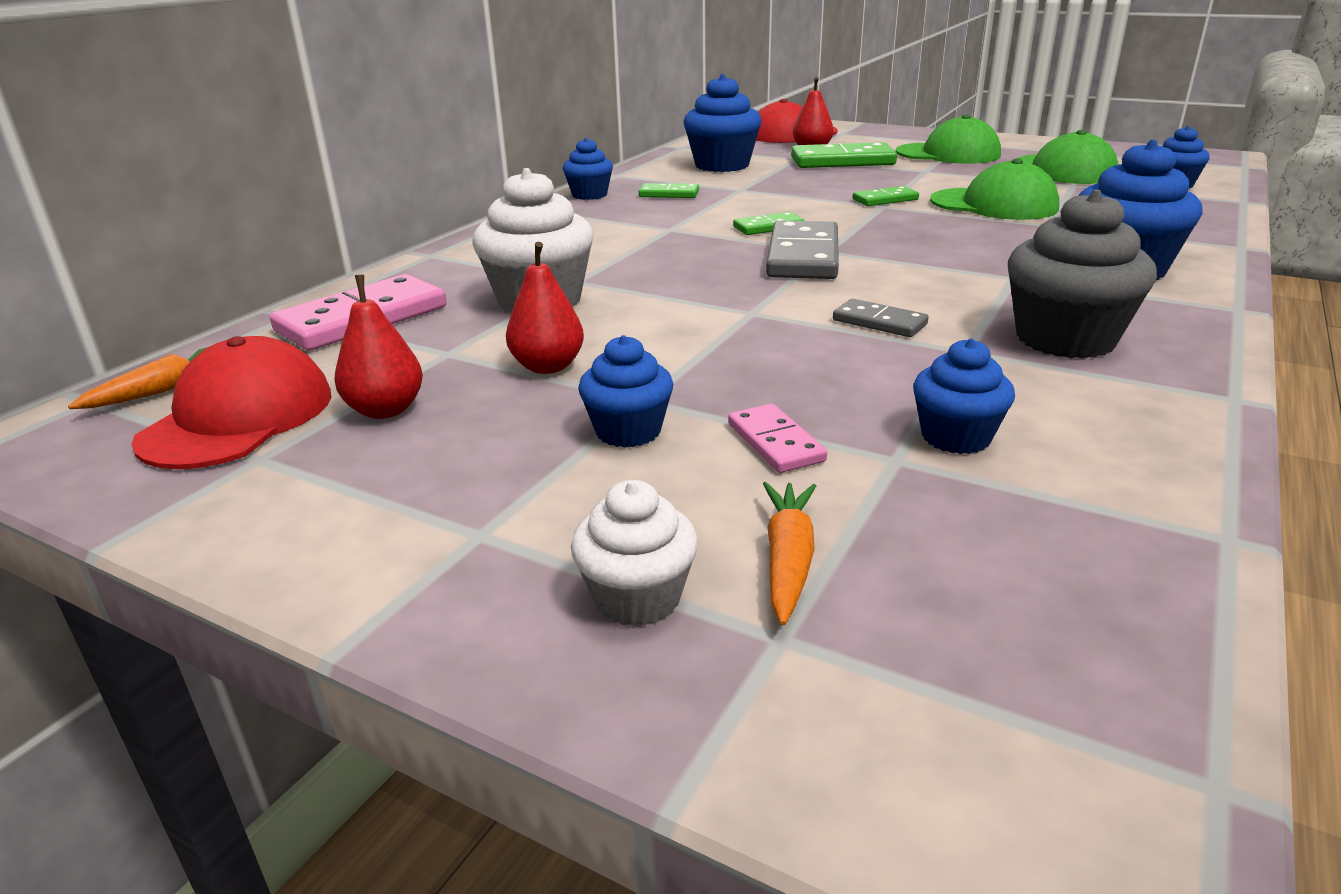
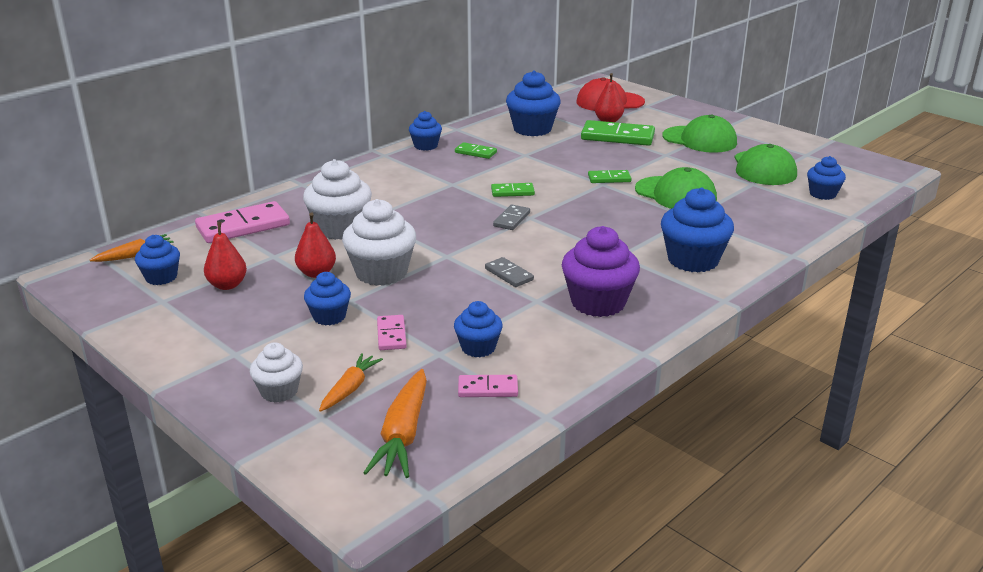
camera: 15 degrees right, 0 degrees up
red cap [131,336,331,469] -> blue cupcake [135,235,180,285]
grey domino [766,220,839,279] -> grey domino [493,205,530,230], size x0.53
grey cupcake [1008,189,1157,359] -> purple cupcake [562,226,640,317]
none -> white cupcake [342,199,416,286]
none -> orange carrot [363,369,427,478]
none -> pink domino [458,375,518,397]

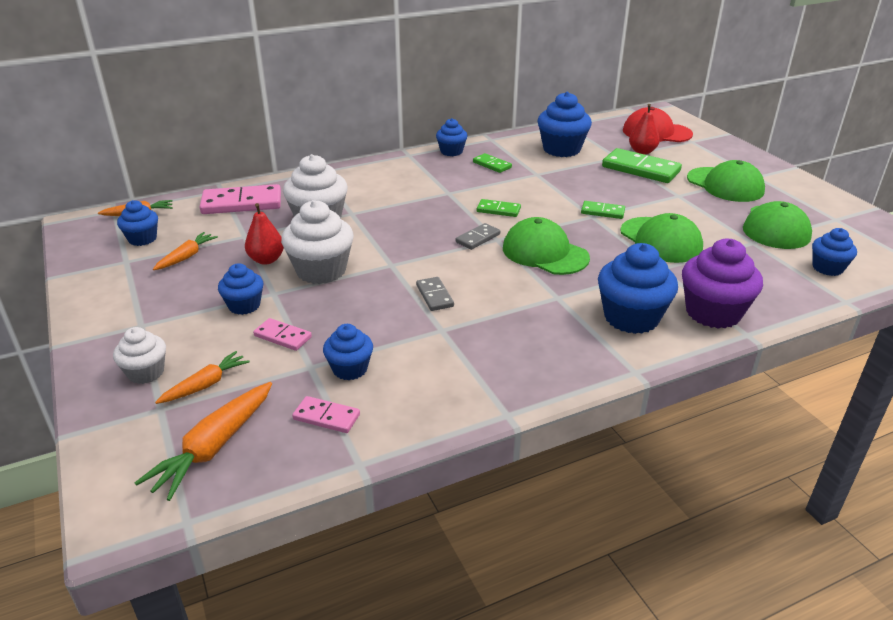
camera: 20 degrees right, 5 degrees up
red pear [204,222,247,290] -> orange carrot [153,232,218,270]
pink domino [377,315,407,350] -> pink domino turned 75 degrees counterclockwise [253,318,312,351]
purple cupcake [562,226,640,317] -> purple cupcake moved to [682,239,763,329]
none -> green cap [503,217,590,275]

